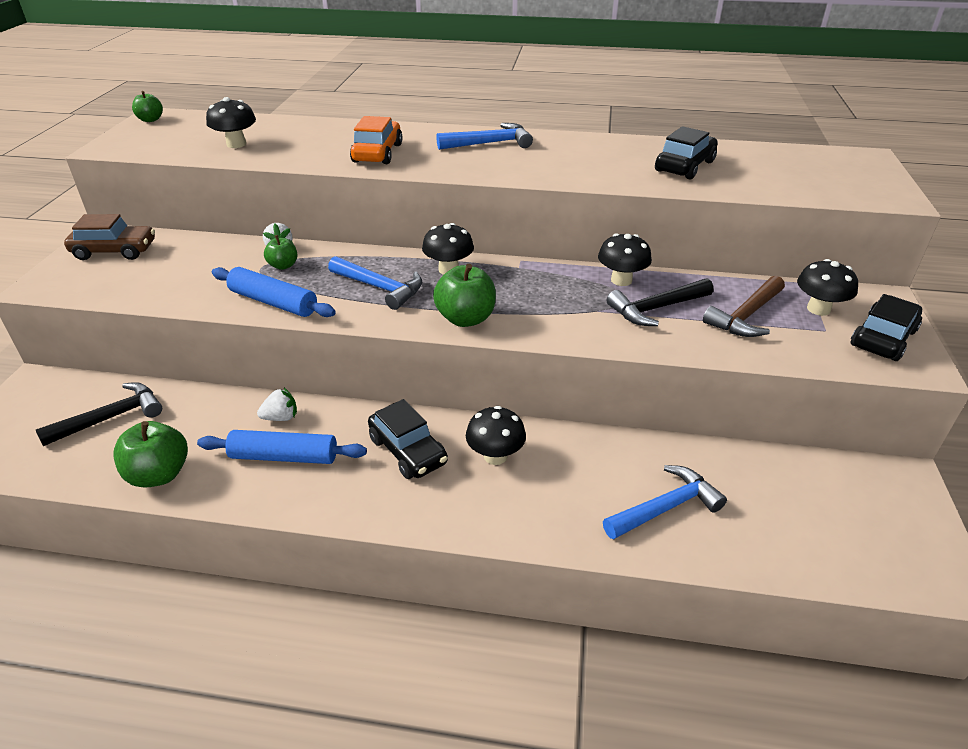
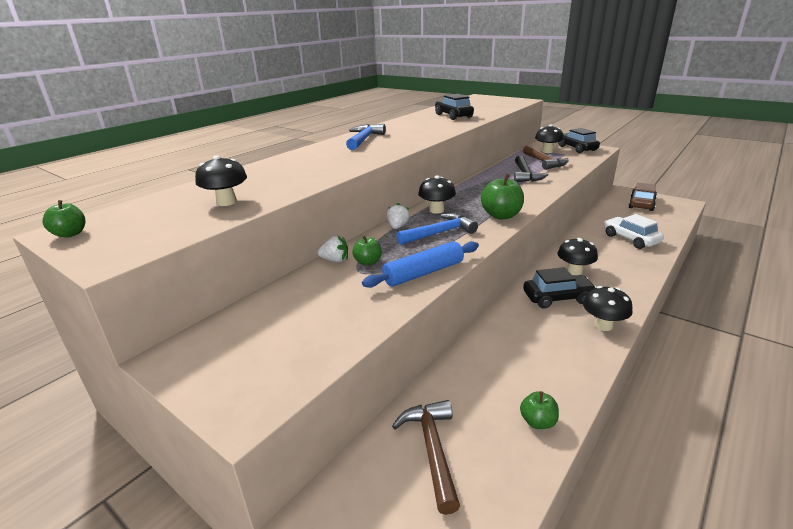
camera: 60 degrees left, 10 degrees down
black hammer [36,382,162,446] -> brown hammer [392,400,460,515]
brown car [64,214,155,260] -> brown car moved to [629,183,657,211]
green apple [113,421,188,488] -> green apple [520,391,559,429], size x0.58
blue rolling pin [197,430,367,464] -> none
white strawberry [257,388,297,421] -> white strawberry moved to [387,203,410,229]
orange car [350,116,402,164] -> none
black mushroom [598,233,652,286] -> black mushroom moved to [583,286,633,331]
blue hammer [603,465,727,539] -> white car [604,214,664,249]

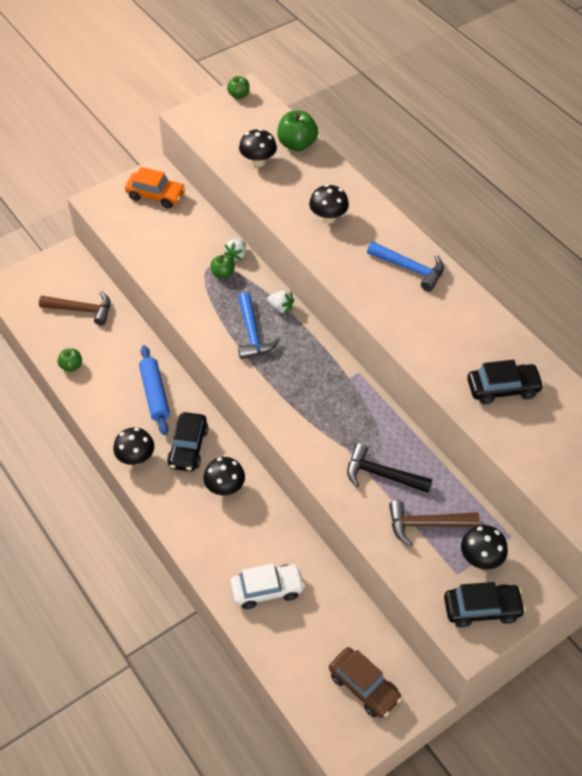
camera: 105 degrees right, 25 degrees up
blue rolling pin [362,241,479,288] -> blue rolling pin moved to [139,345,170,435]
black mushroom [418,175,456,214] -> black mushroom moved to [309,184,349,224]
green apple [481,173,524,219] -> green apple moved to [277,110,318,151]
none -> orange car [125,167,186,209]

